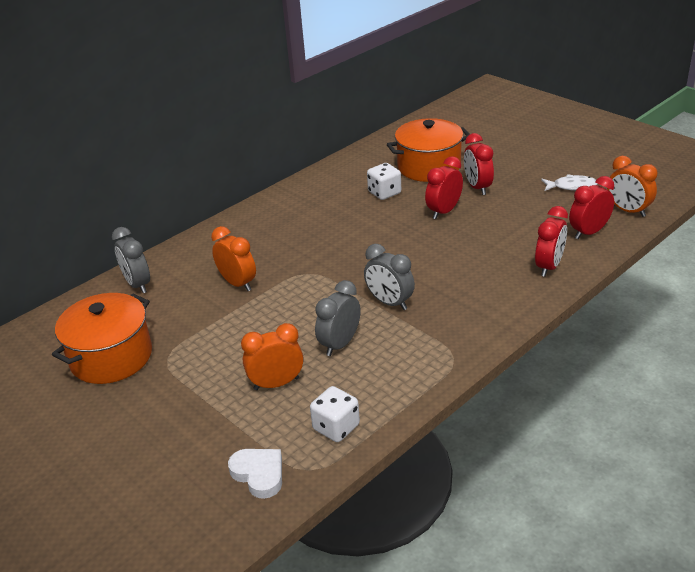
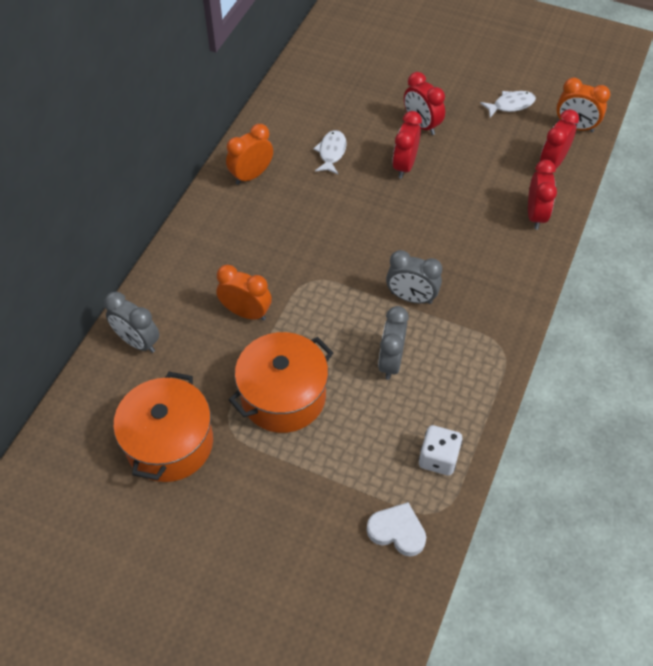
camera: 25 degrees left, 20 degrees up
orange clock [241,323,303,390] -> orange clock moved to [226,124,273,185]
white dice [367,163,401,200] -> white fish [313,130,347,174]
orange pot [387,118,470,182] -> orange pot moved to [229,332,333,433]

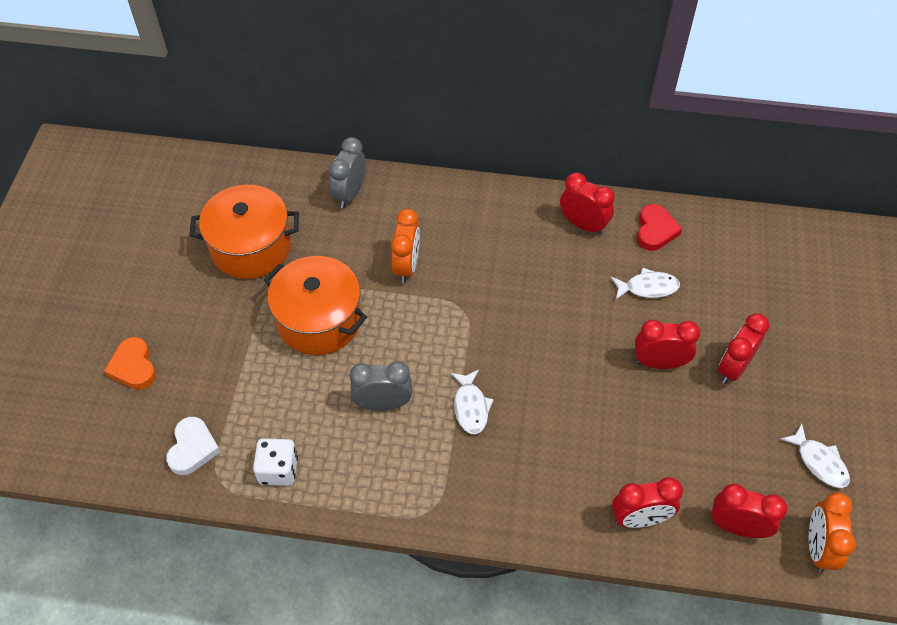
camera: 75 degrees right, 0 degrees up
orange clock [226,124,273,185] -> red clock [560,173,615,235]
grey clock [386,250,442,304] -> white fish [451,370,494,434]
none -> orange heart [104,337,156,390]
none -> red heart [637,204,682,251]

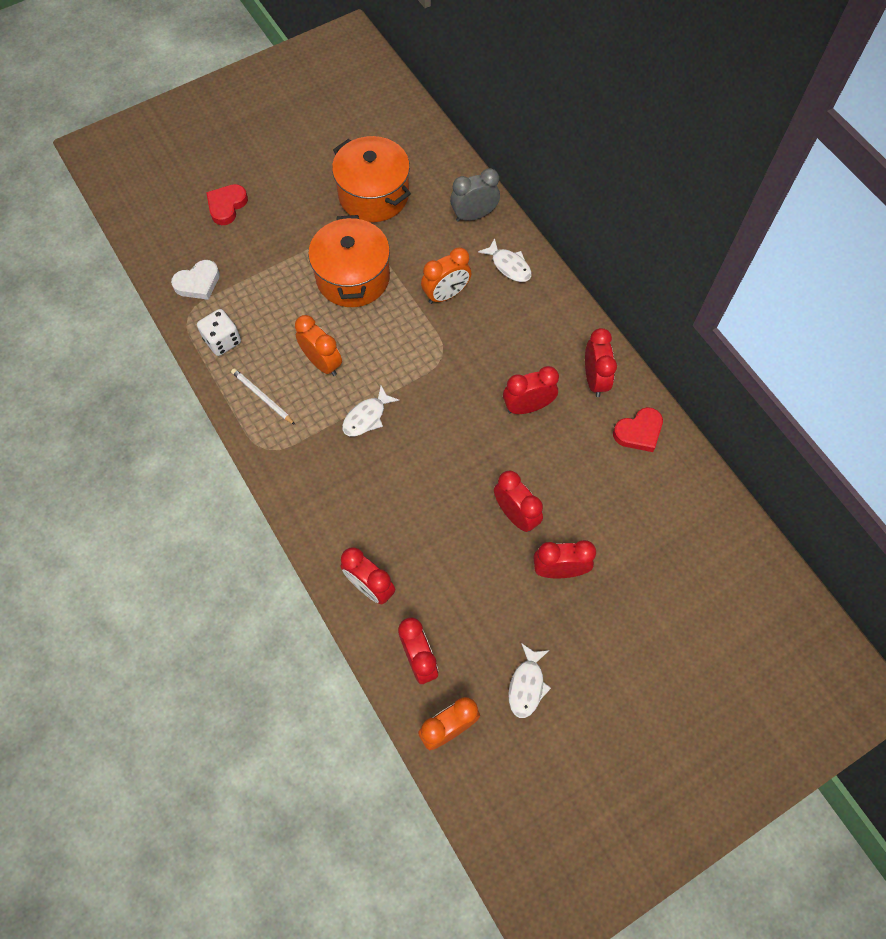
camera: 50 degrees right, 10 degrees up
orange heart [104,337,156,390] -> red heart [206,184,248,225]
grey clock [350,361,412,411] -> orange clock [295,315,342,376]
white fish [611,268,680,299] -> white fish moved to [478,238,532,282]
none -> white pencil [231,368,295,425]
none -> red clock [503,366,559,414]

